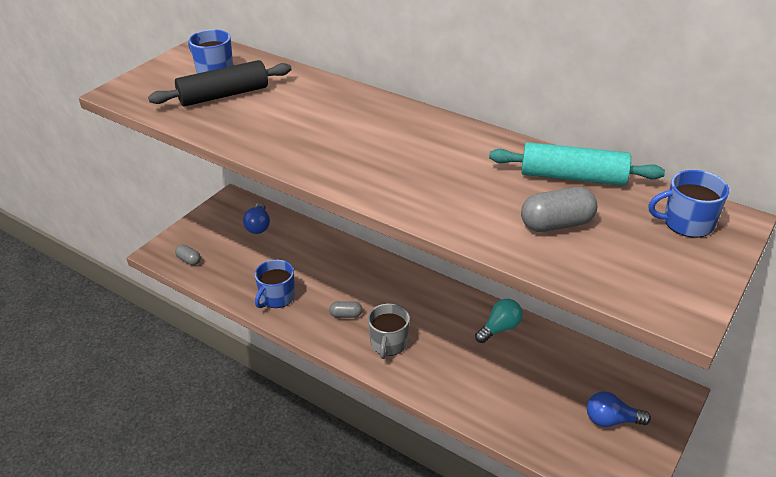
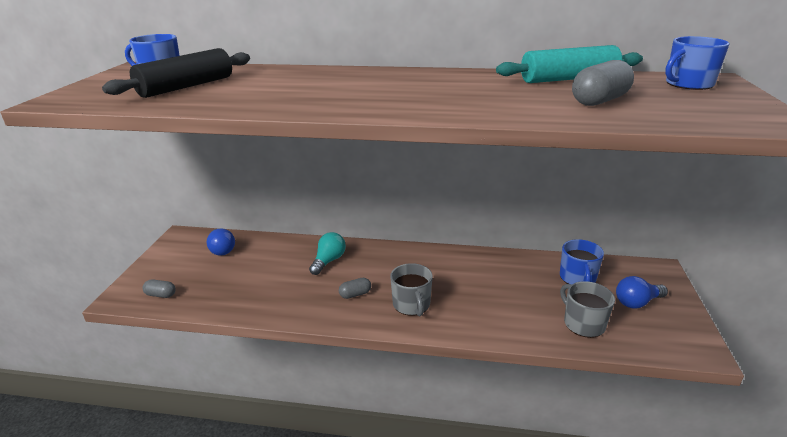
camera: 25 degrees left, 10 degrees down
blue mug [255,259,295,308] -> blue mug moved to [560,239,604,284]
turquoise light bulb [475,299,523,343] -> turquoise light bulb moved to [309,232,346,275]
none -> grey mug [560,281,615,338]

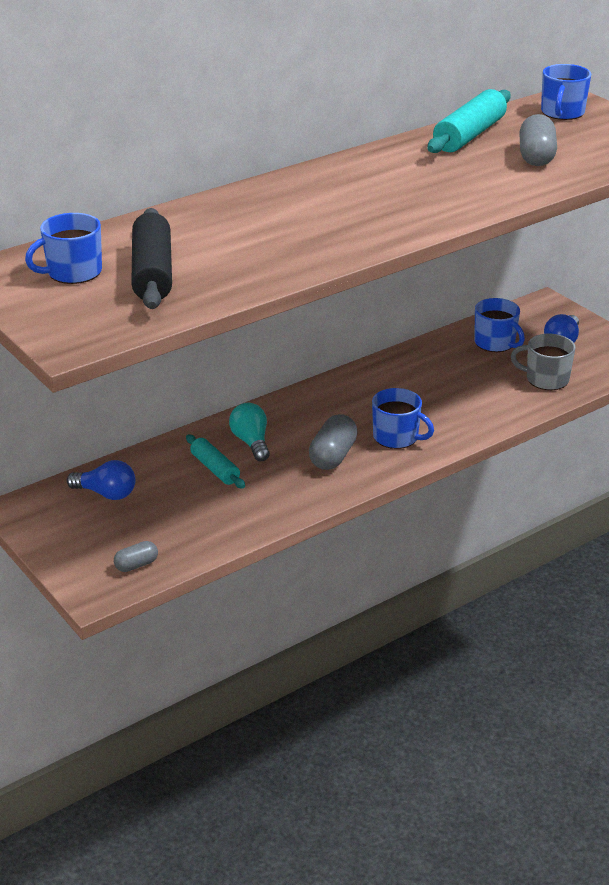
camera: 45 degrees left, 5 degrees up
grey capsule [339,278,371,299] -> grey capsule [309,414,358,470], size x1.72
grey mug [390,263,433,317] -> blue mug [372,388,434,449]
none -> turquoise rolling pin [186,435,245,489]

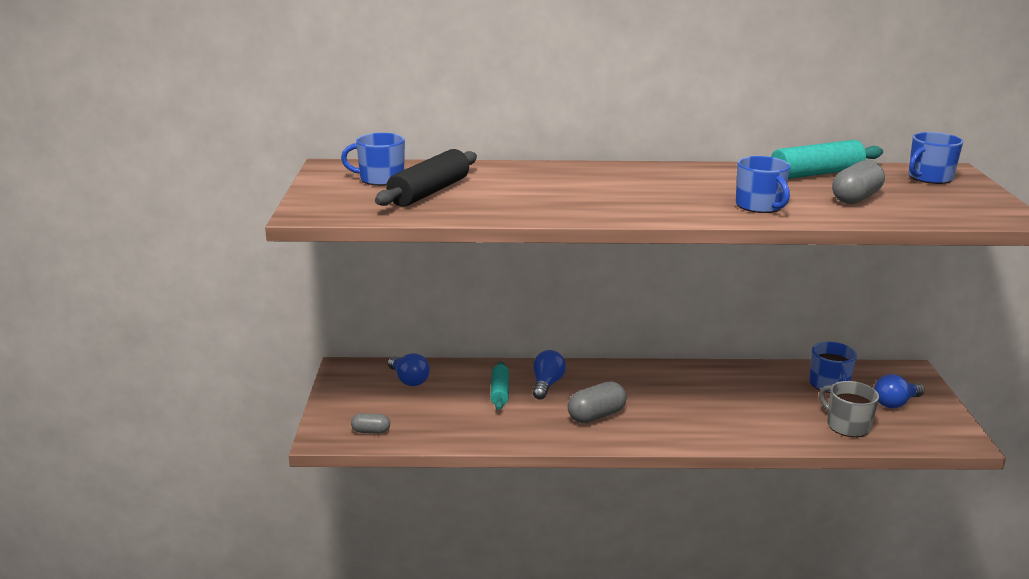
camera: 35 degrees right, 10 degrees down
turquoise light bulb [229,403,270,461] -> blue light bulb [533,350,566,400]
blue mug [372,388,434,449] -> blue mug moved to [736,156,790,213]

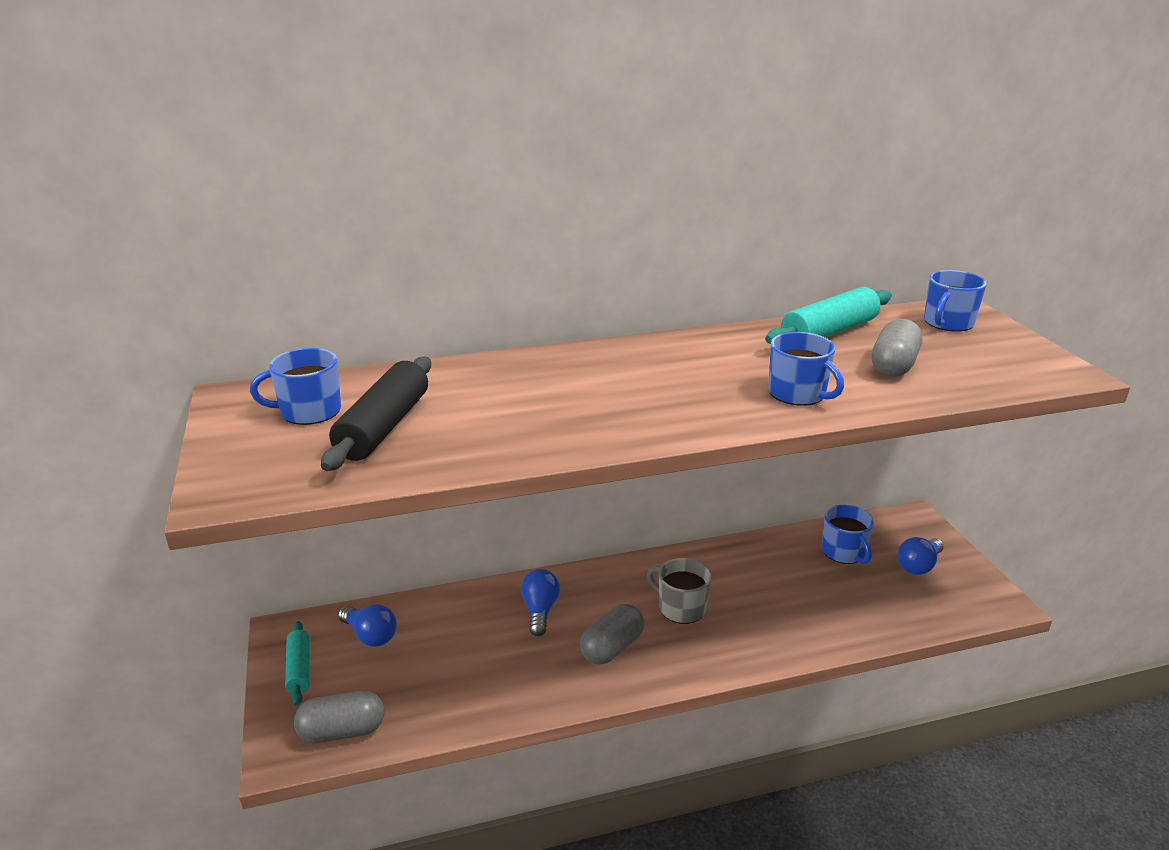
camera: 15 degrees left, 5 degrees up
grey capsule [351,413,390,434] -> grey capsule [294,691,384,743], size x1.72
turquoise rolling pin [491,361,509,410] -> turquoise rolling pin moved to [285,621,309,706]
grey mug [819,381,879,437] -> grey mug moved to [647,558,711,624]

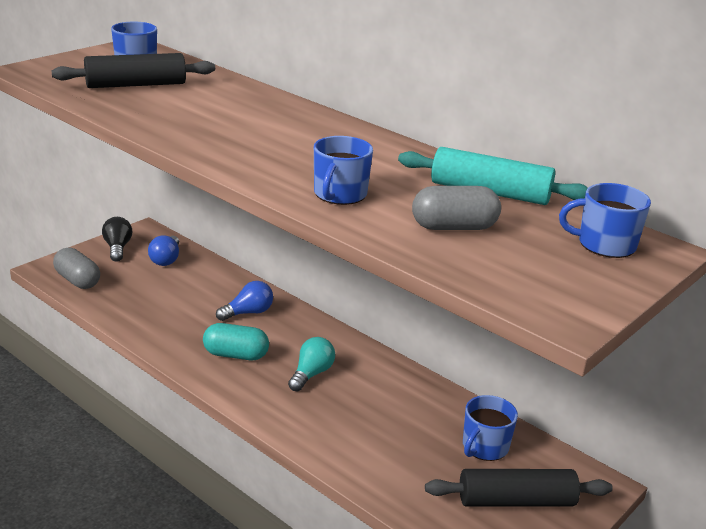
camera: 55 degrees right, 0 degrees up
turquoise rolling pin [285,621,309,706] -> black light bulb [102,217,132,262]
grey capsule [580,604,644,665] -> turquoise capsule [203,323,269,360]
grey mug [647,558,711,624] -> turquoise light bulb [288,337,335,391]
blue light bulb [897,537,944,575] -> black rolling pin [425,469,613,507]

